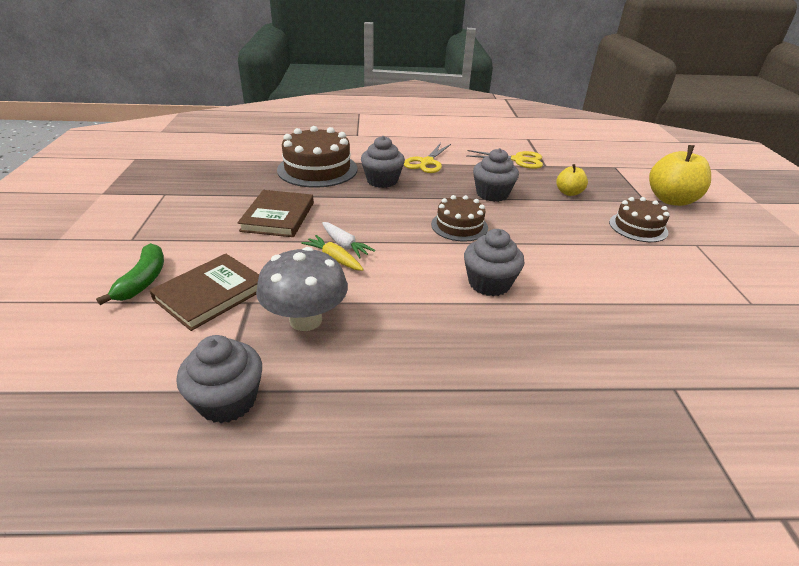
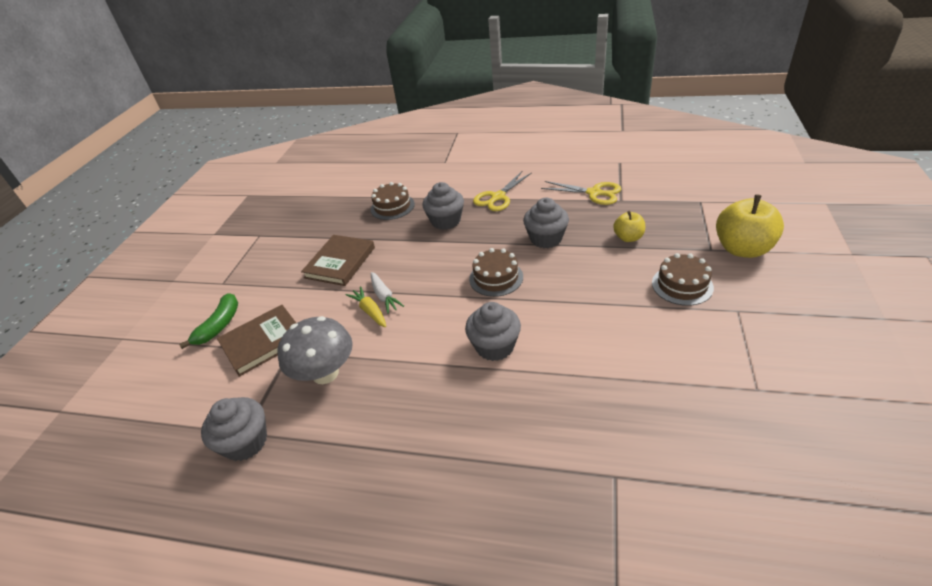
camera: 20 degrees right, 5 degrees up
brown cake [277,126,357,188] -> brown cake [371,182,415,220], size x0.60

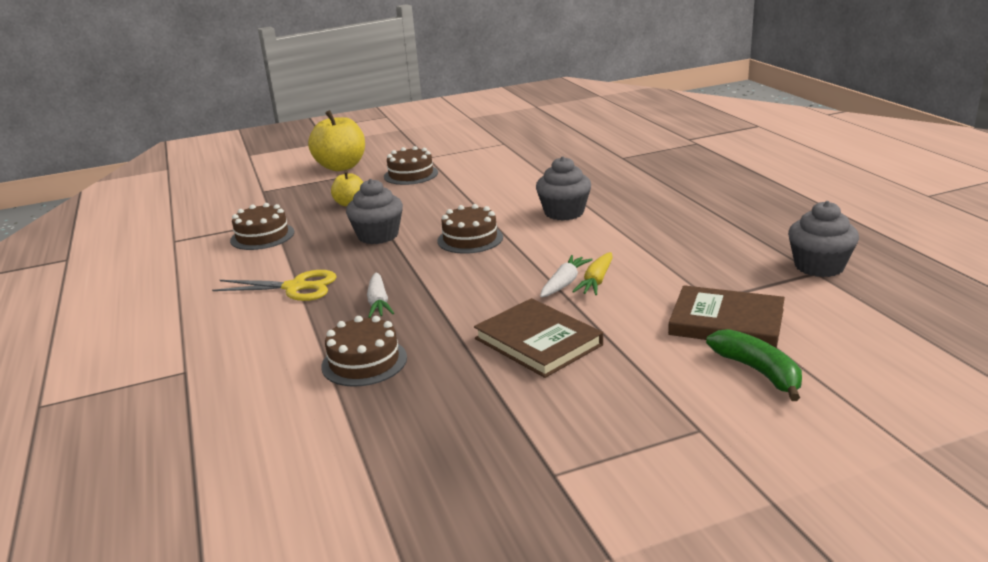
camera: 125 degrees left, 15 degrees down
green banana [179,293,238,349] -> green banana turned 75 degrees clockwise [706,329,802,401]
grey mushroom [277,316,353,384] -> none
brown book [301,235,375,286] -> brown book turned 60 degrees clockwise [474,298,603,378]
grey cupcake [422,182,464,230] -> white carrot [367,272,394,318]
yellow scissors [541,181,621,205] -> brown cake [230,203,294,250]

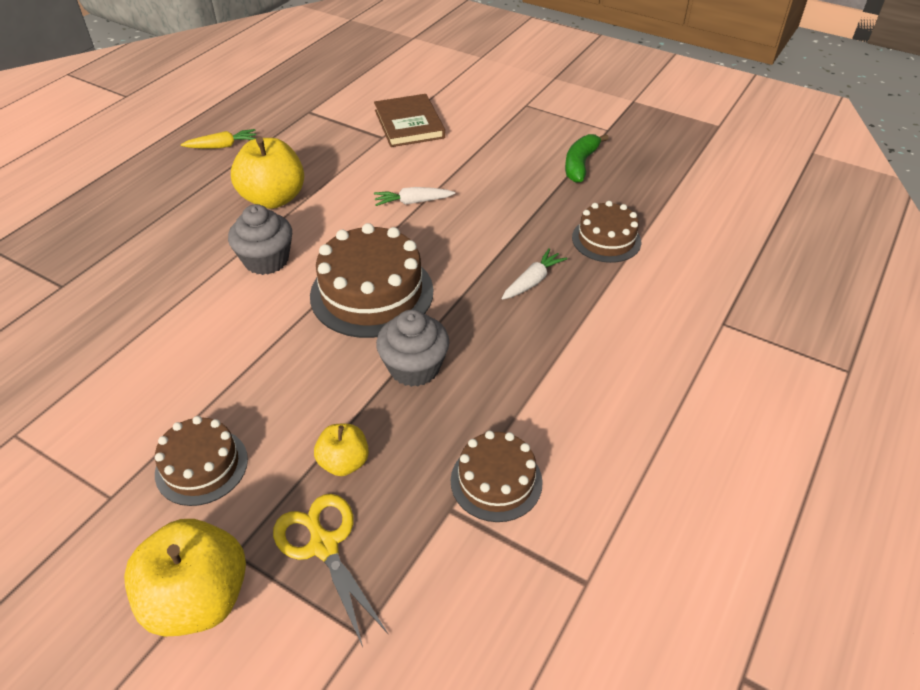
camera: 130 degrees left, 20 degrees up
yellow scissors [212,270,337,301] -> yellow scissors moved to [273,494,389,647]
brown cake [437,204,503,254] -> brown cake [310,223,433,338], size x1.66
brown book [474,298,603,378] -> none
yellow carrot [572,252,613,295] -> yellow carrot moved to [181,129,257,149]
green banana [706,329,802,401] -> green banana moved to [565,134,609,183]
grey cupcake [788,201,859,277] -> none
none -> yellow apple [231,137,304,209]

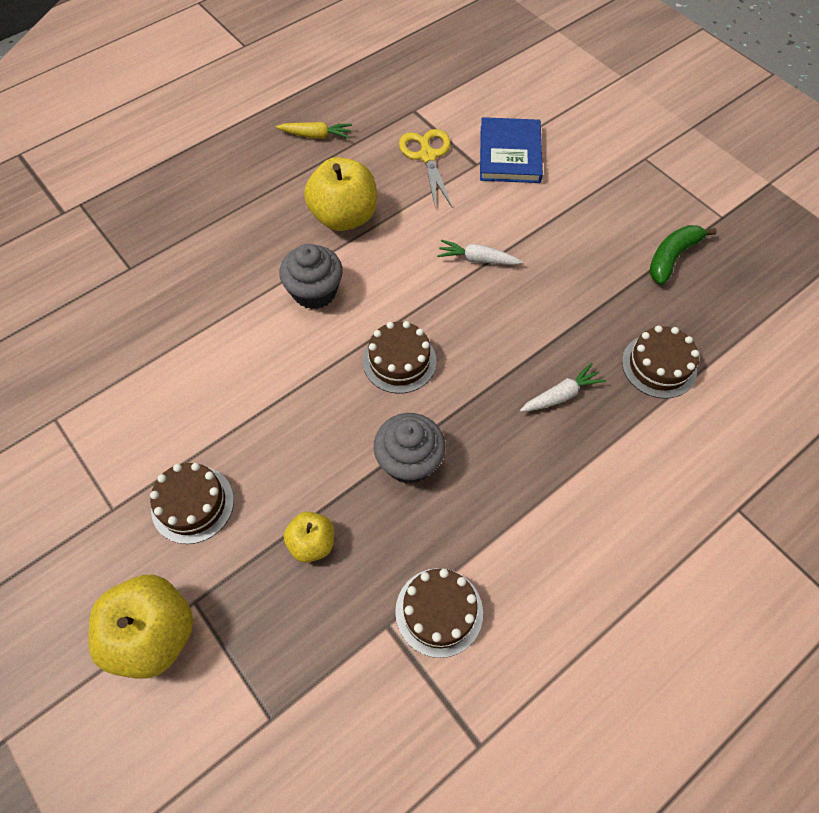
camera: 20 degrees right, 15 degrees up
yellow scissors [273,494,389,647] -> yellow scissors moved to [399,129,452,210]
brown cake [310,223,433,338] -> brown cake [363,321,436,394], size x0.60
brown book [374,94,445,147] -> blue book [480,117,543,183]

